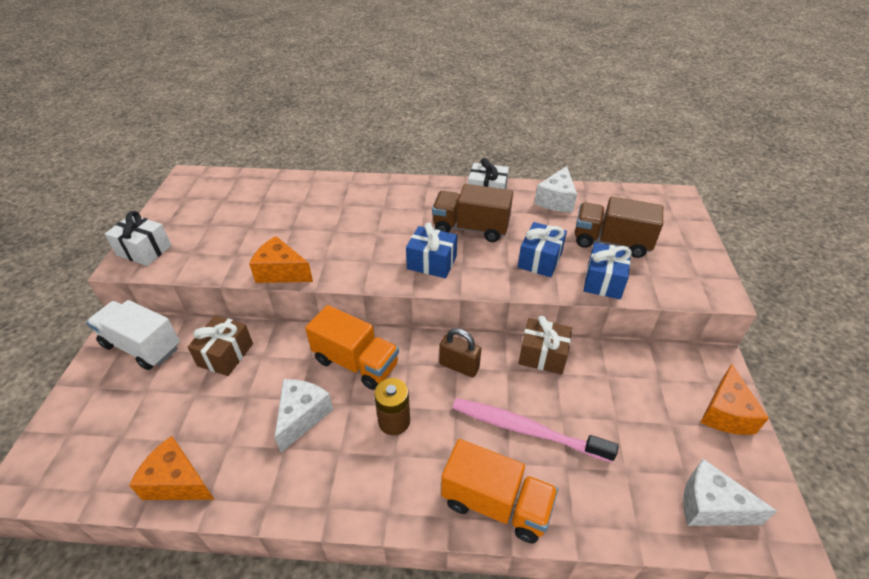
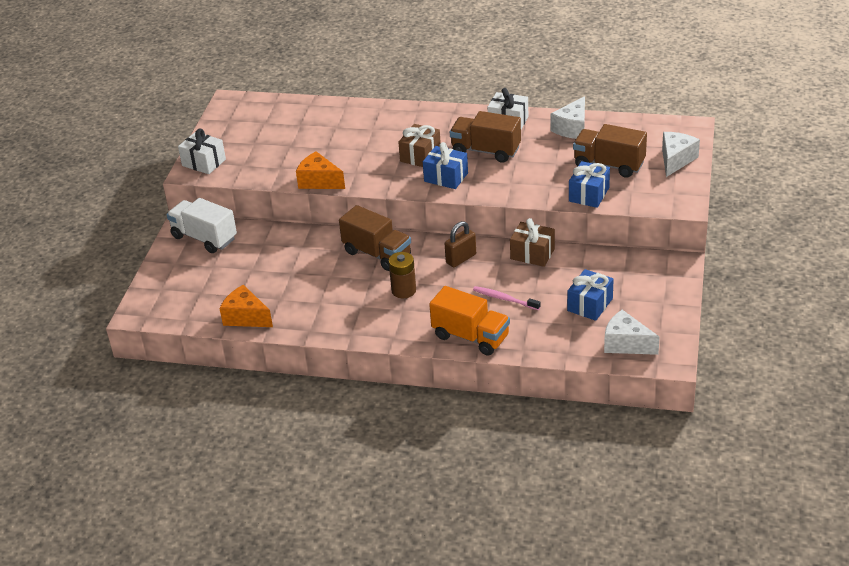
camera: 10 degrees right, 5 degrees down
brown gift [187,315,253,376] -> brown gift moved to [398,124,441,167]
white cheese [274,379,333,453] -> white cheese moved to [662,132,700,177]
orange truck [305,305,399,390] -> brown truck [339,205,411,271]
brown padlock [439,328,481,377] -> brown padlock turned 75 degrees counterclockwise [445,221,476,267]
pink toothbrush [452,398,619,463] -> pink toothbrush [473,286,541,310], size x0.58
blue gift [518,222,567,277] -> blue gift moved to [567,269,614,321]
orange cheese [701,364,769,435] -> none

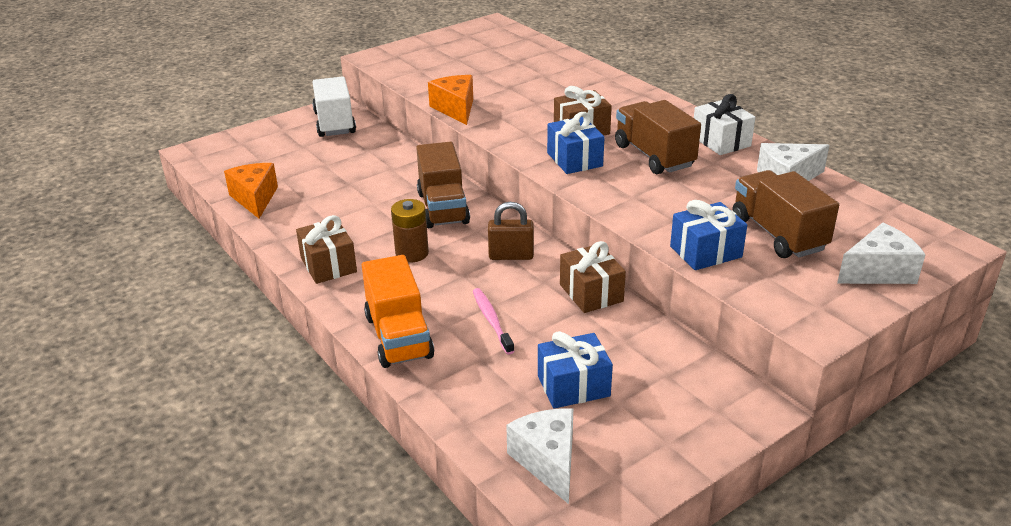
camera: 40 degrees right, 5 degrees down
white gift [178,129,226,174] -> none
none -> brown gift [296,215,357,284]

